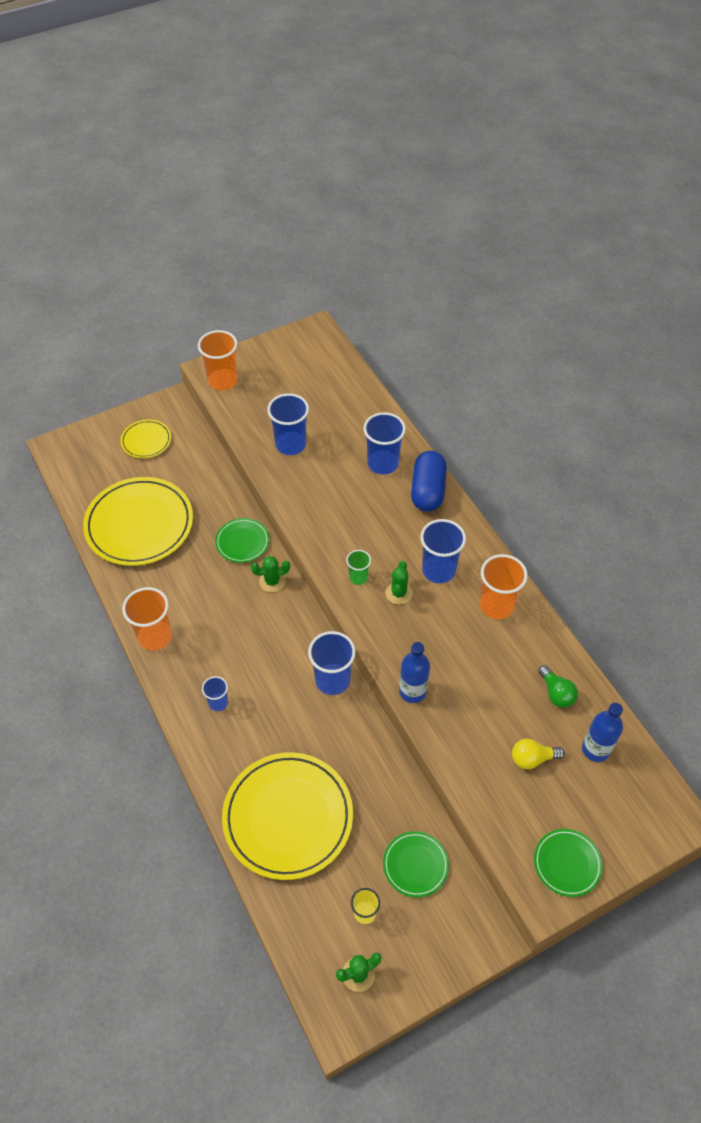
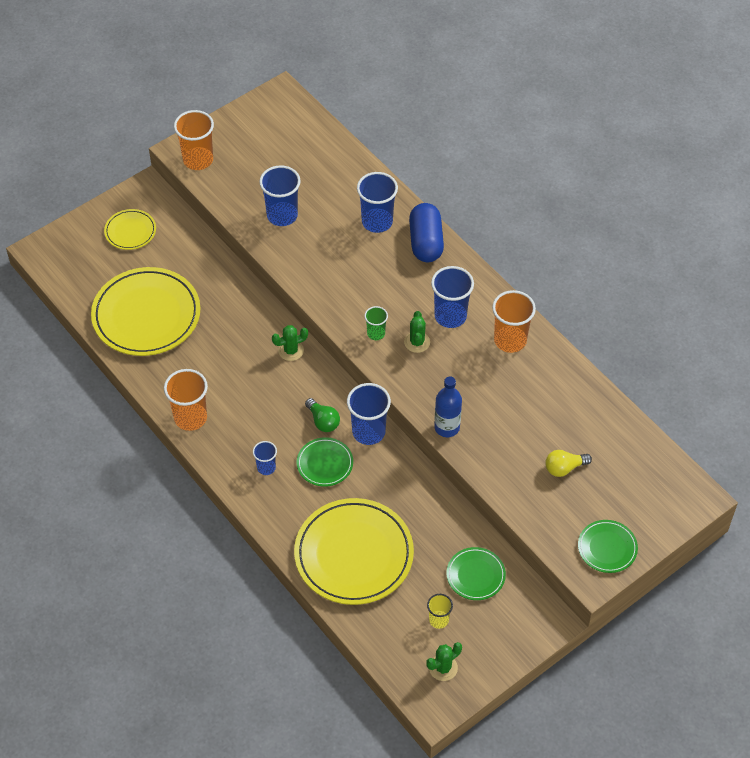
camera: 10 degrees left, 0 degrees up
green plate [215,518,270,563] -> green plate moved to [297,437,353,487]
green light bulb [538,665,578,708] -> green light bulb moved to [305,398,340,432]
blue bottle [582,703,623,762] -> none

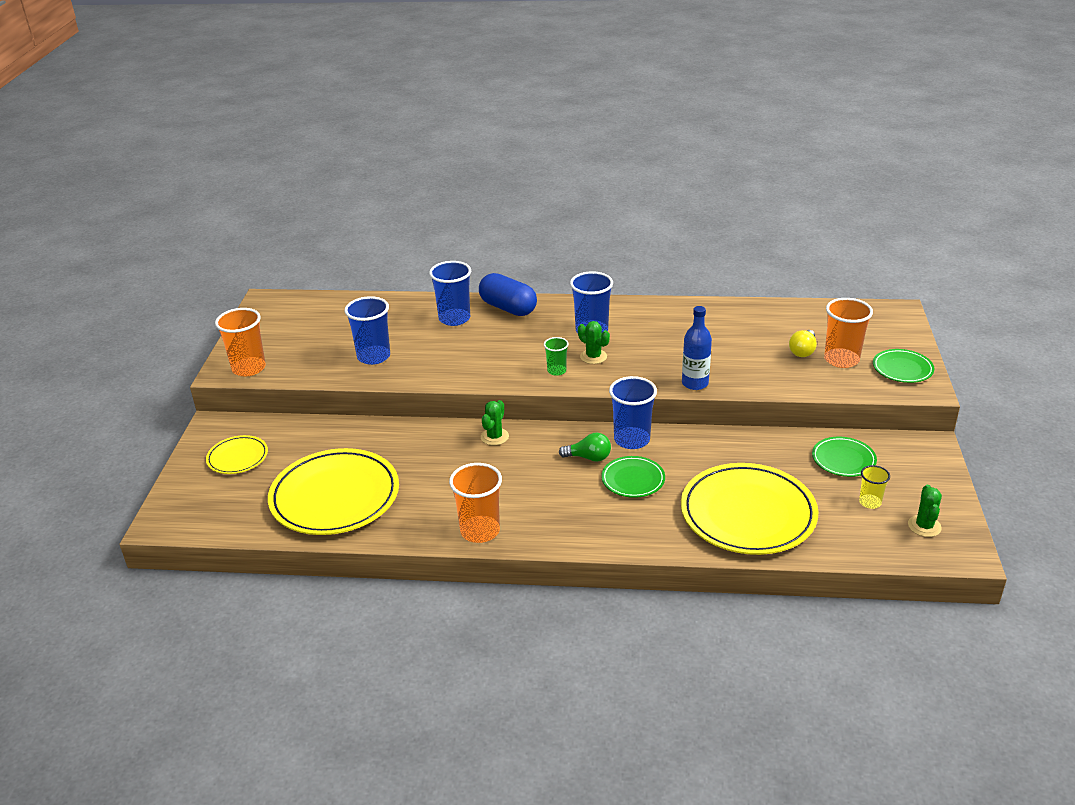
camera: 45 degrees left, 20 degrees down
blue cup [253,441,277,475] -> none
orange cup [492,290,536,353] -> orange cup moved to [824,298,873,368]

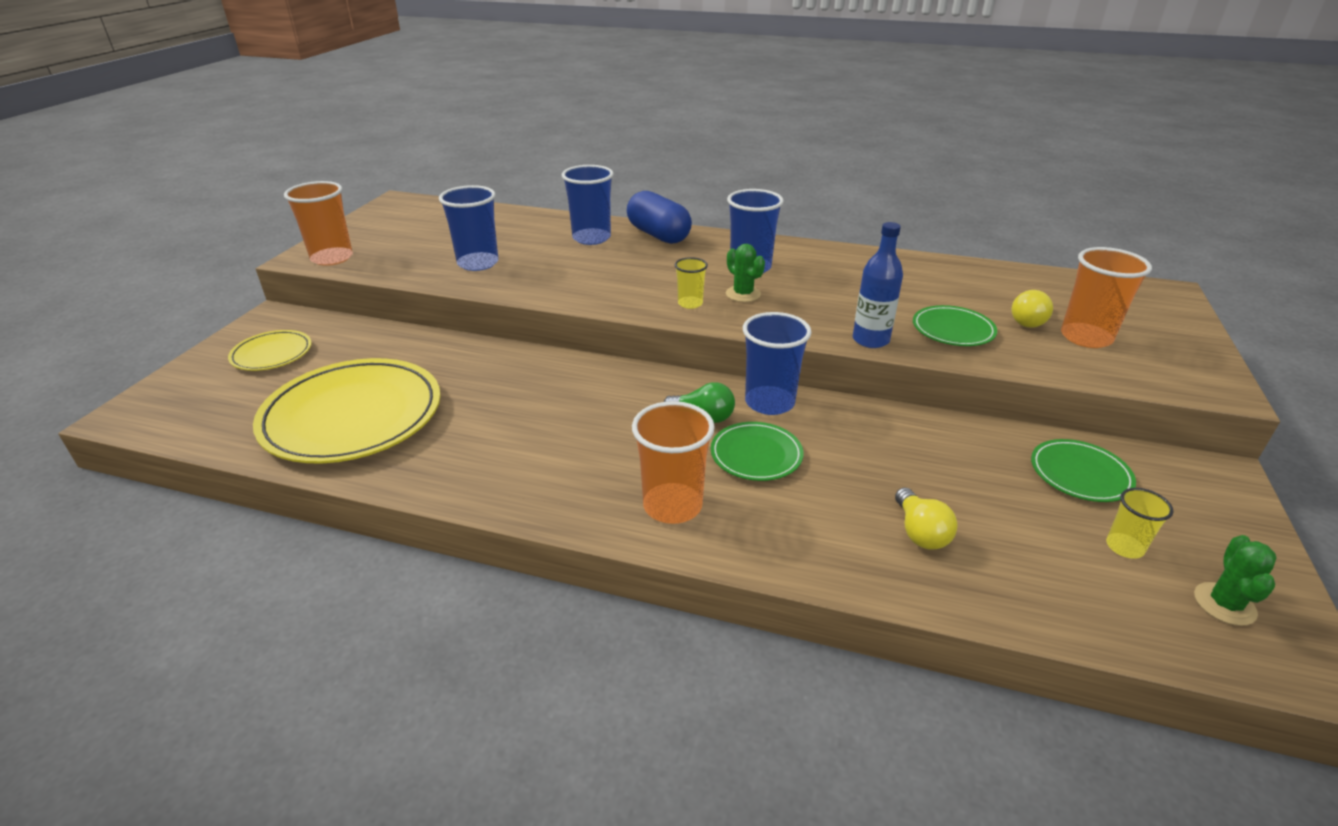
camera: 10 degrees right, 0 degrees up
orange cup [449,463,502,543] -> orange cup moved to [632,401,715,524]
green cactus [481,400,509,445] -> none
green cup [544,337,569,376] -> yellow cup [675,257,708,309]
yellow plate [681,463,819,555] -> yellow light bulb [895,488,958,550]
green plate [873,349,934,383] -> green plate moved to [913,305,997,346]

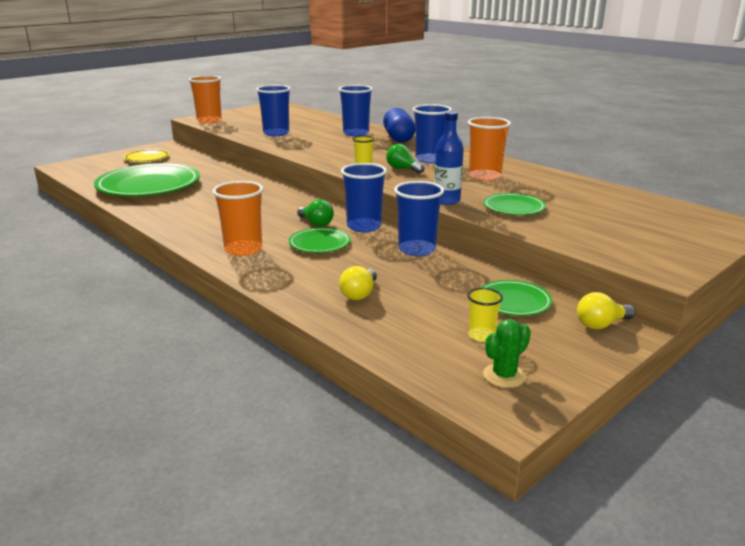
camera: 30 degrees right, 10 degrees down
yellow plate [253,358,441,463] -> green plate [94,163,200,196]
green cactus [726,244,765,302] -> green light bulb [386,144,425,174]
yellow light bulb [1012,290,1053,328] -> yellow light bulb moved to [577,292,635,330]
orange cup [1061,247,1152,348] -> orange cup moved to [468,117,511,181]
none -> blue cup [394,181,444,256]

